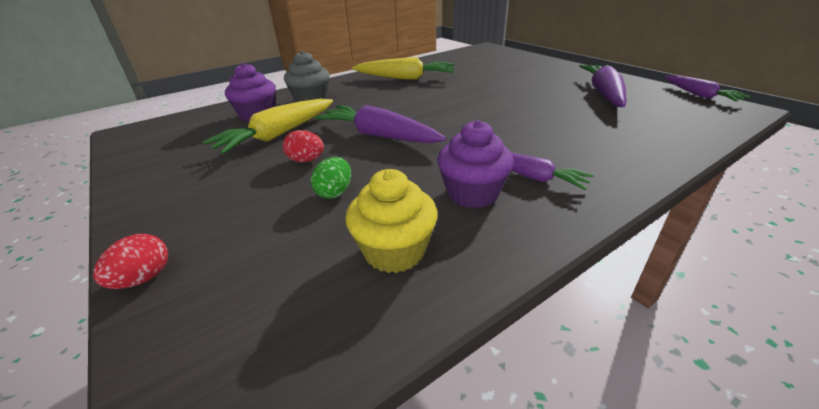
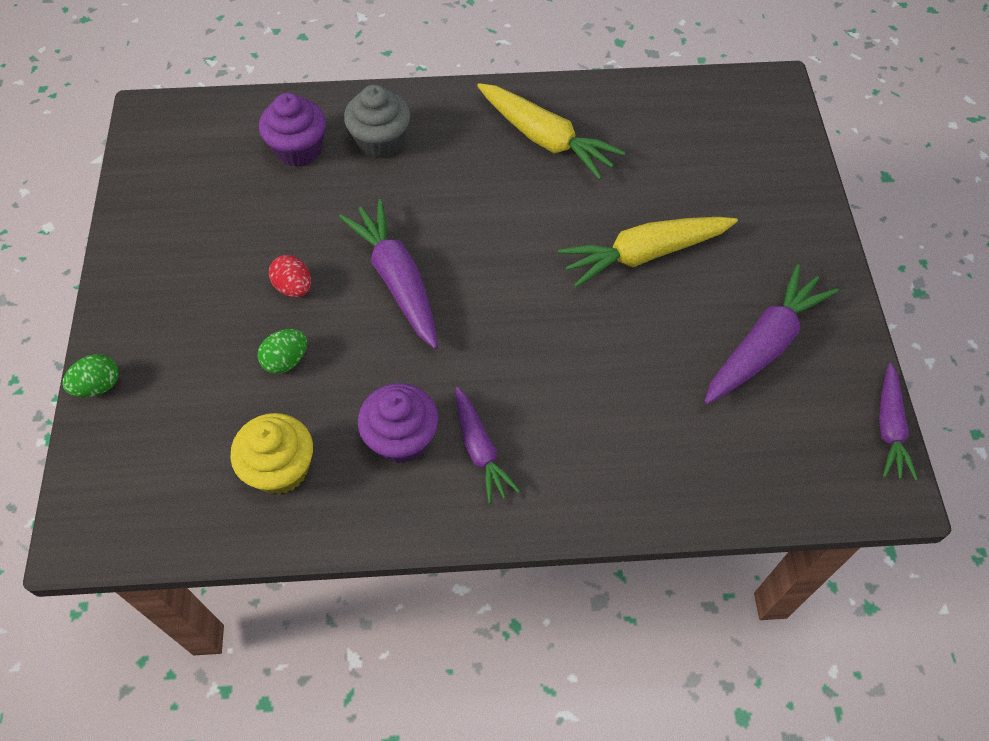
camera: 30 degrees right, 25 degrees up
red egg [93,234,168,289] -> green egg [62,354,119,397]
yellow carrot [203,99,333,154] -> yellow carrot moved to [558,217,738,288]

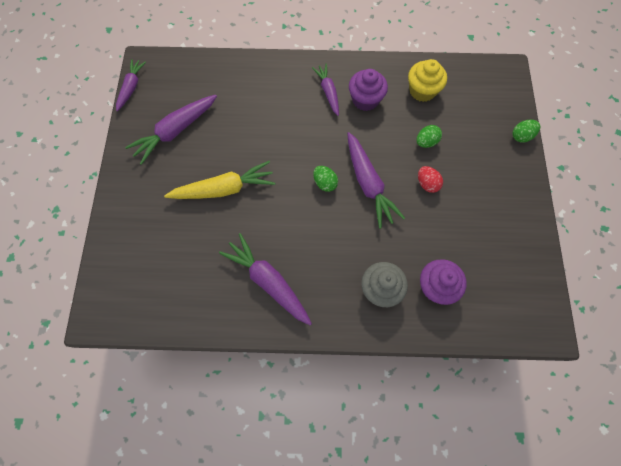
camera: 175 degrees left, 10 degrees up
yellow carrot [477,83,625,180] -> purple carrot [219,233,312,325]
none -> green egg [313,166,338,192]

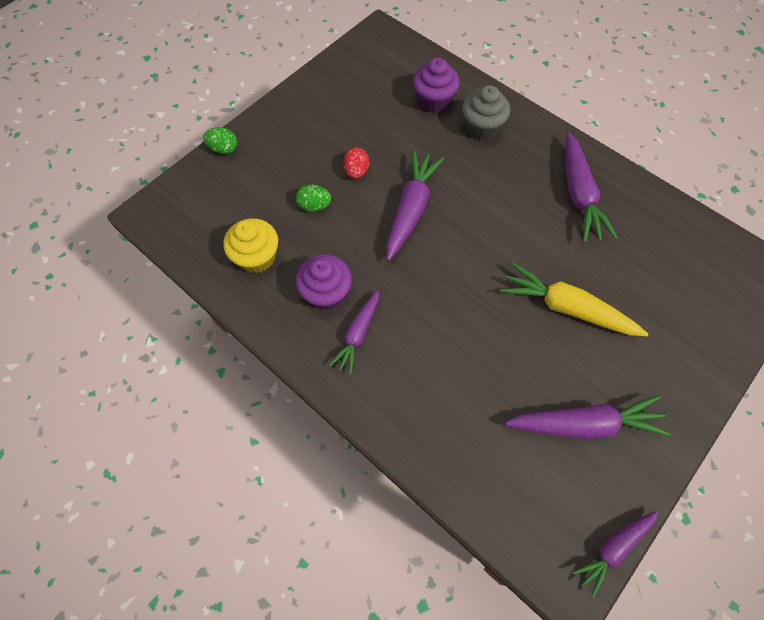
camera: 140 degrees left, 5 degrees down
green egg [313,166,338,192] -> none

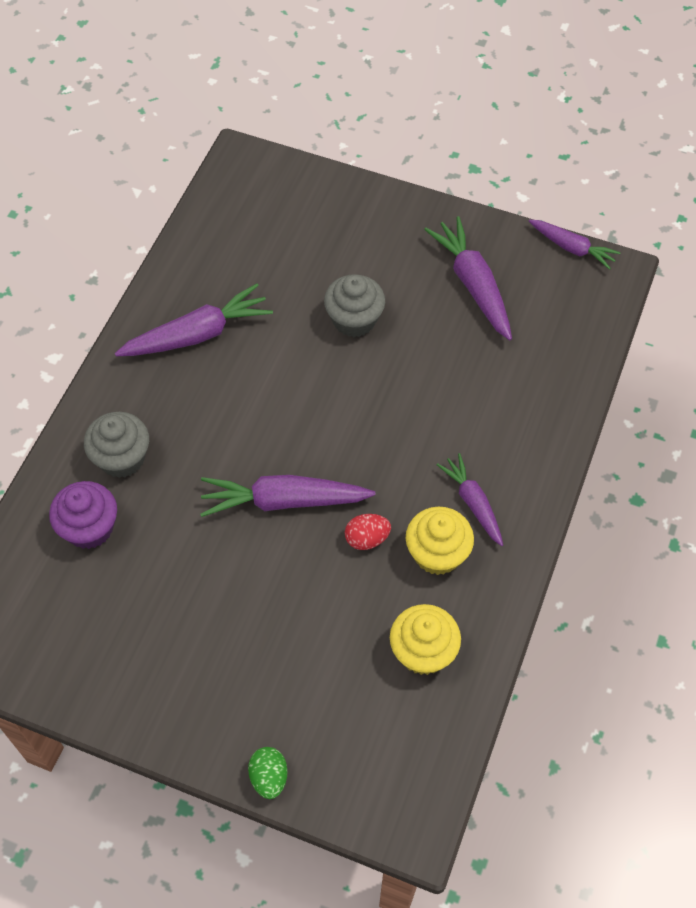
camera: 110 degrees left, 5 degrees down
purple cupcake [295,254,352,310] -> yellow cupcake [406,507,474,575]
green egg [296,184,331,212] -> none
purple carrot [329,290,379,375] -> purple carrot turned 120 degrees counterclockwise [436,453,503,546]
red egg [343,147,369,179] -> red egg moved to [345,514,391,550]
yellow carrot [500,262,648,336] -> grey cupcake [324,274,385,337]

